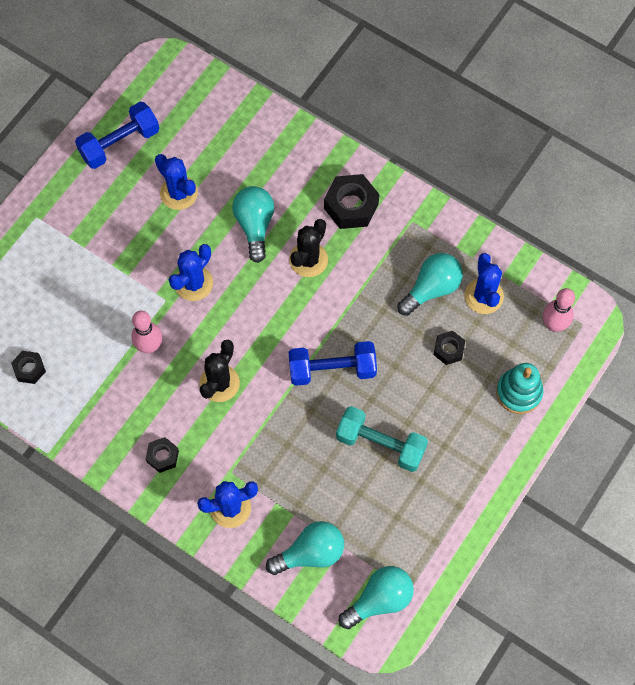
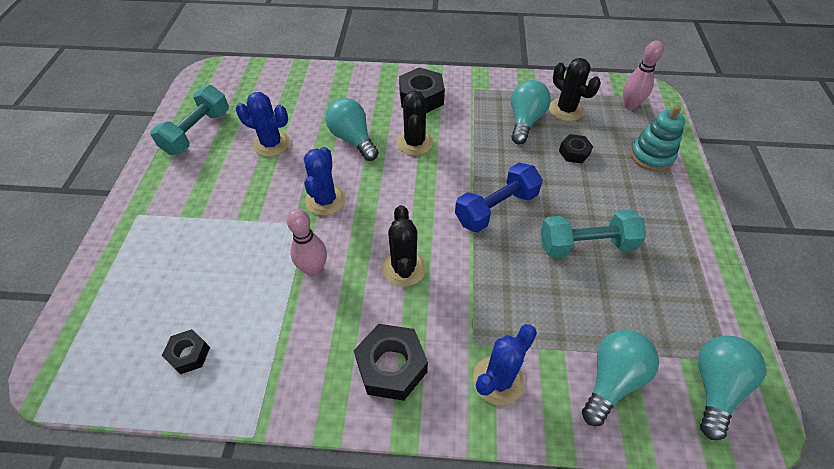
camera: 30 degrees left, 15 degrees down
blue dumbbell [75,102,159,169] -> turquoise dumbbell [150,85,229,155]
black nut [146,437,179,473] -> black nut [354,324,428,401], size x1.74
blue cactus [465,253,504,314] -> black cactus [549,58,601,121]

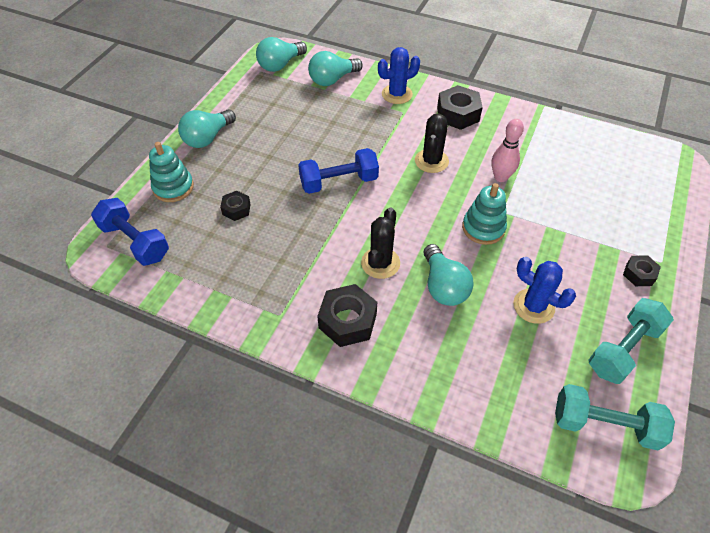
camera: 160 degrees left, 0 degrees up
black nut [162,329,210,374] -> black nut moved to [623,255,661,286]
blue cactus [304,147,346,216] -> turquoise stacking toy [462,183,507,245]
turquoise light bulb [511,80,551,144] -> turquoise light bulb moved to [178,109,236,148]
turquoise dumbbell [541,210,646,258] -> turquoise dumbbell moved to [555,384,675,450]
black cactus [549,58,601,121] -> none
pink bowling pin [623,40,664,110] -> blue dumbbell [91,198,169,266]

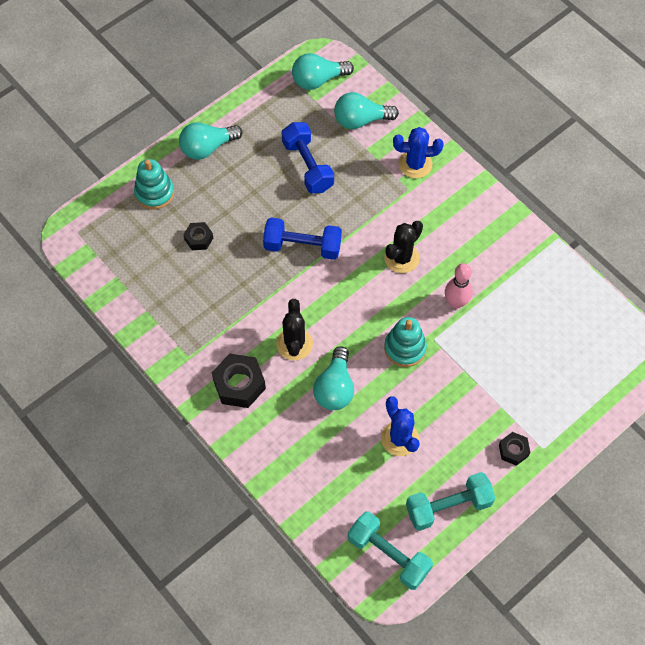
camera: 25 degrees right, 10 degrees up
blue dumbbell [91,198,169,266] -> blue dumbbell moved to [282,122,334,193]
black cactus [361,208,400,279] -> black cactus turned 45 degrees counterclockwise [276,299,313,360]
black nut [437,85,483,130] -> none

